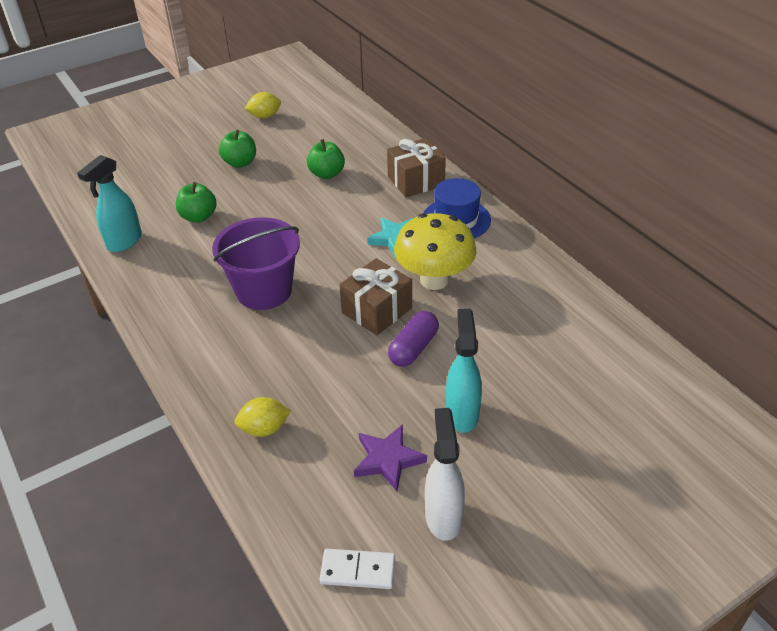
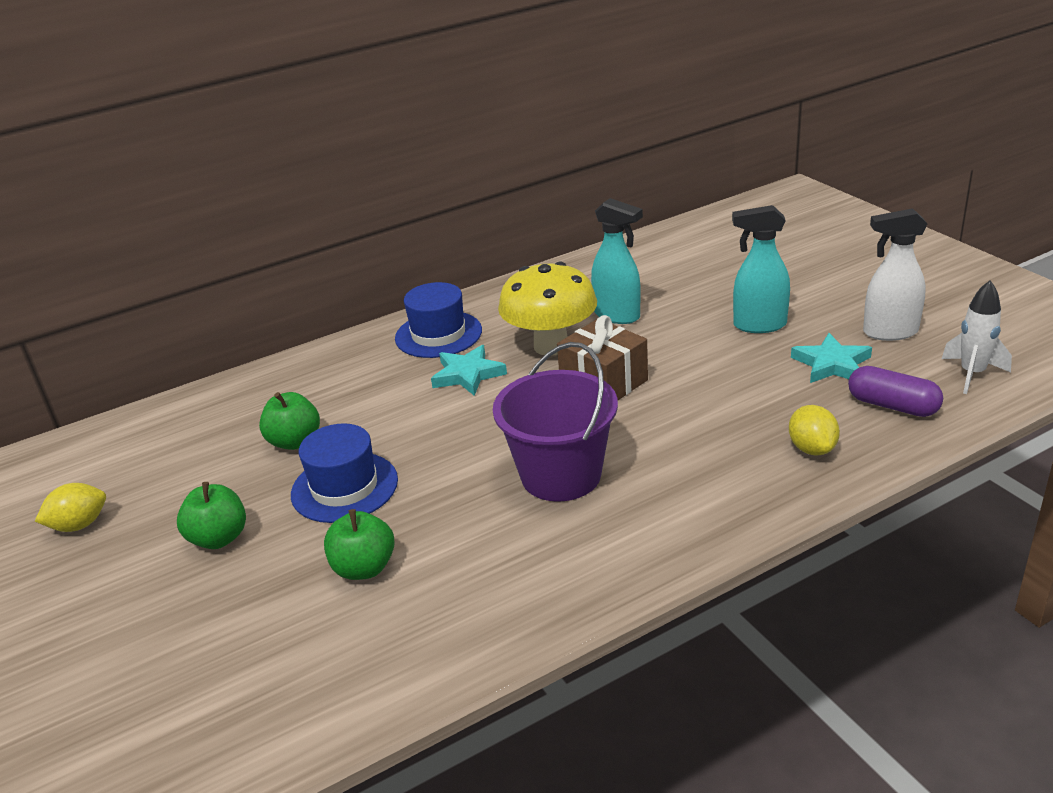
camera: 85 degrees left, 10 degrees down
turquoise spray bottle [77,155,142,252] -> turquoise spray bottle moved to [591,198,643,324]
yellow lemon [245,92,281,118] -> yellow lemon turned 75 degrees clockwise [35,483,106,532]
white domino [320,549,395,589] -> white rocket [942,280,1012,394]
purple star [354,424,427,491] -> turquoise star [791,333,872,383]
brown gift [387,138,446,197] -> none
purple capsule [388,311,439,367] -> purple capsule moved to [848,366,943,417]
none -> blue hat [291,423,398,523]

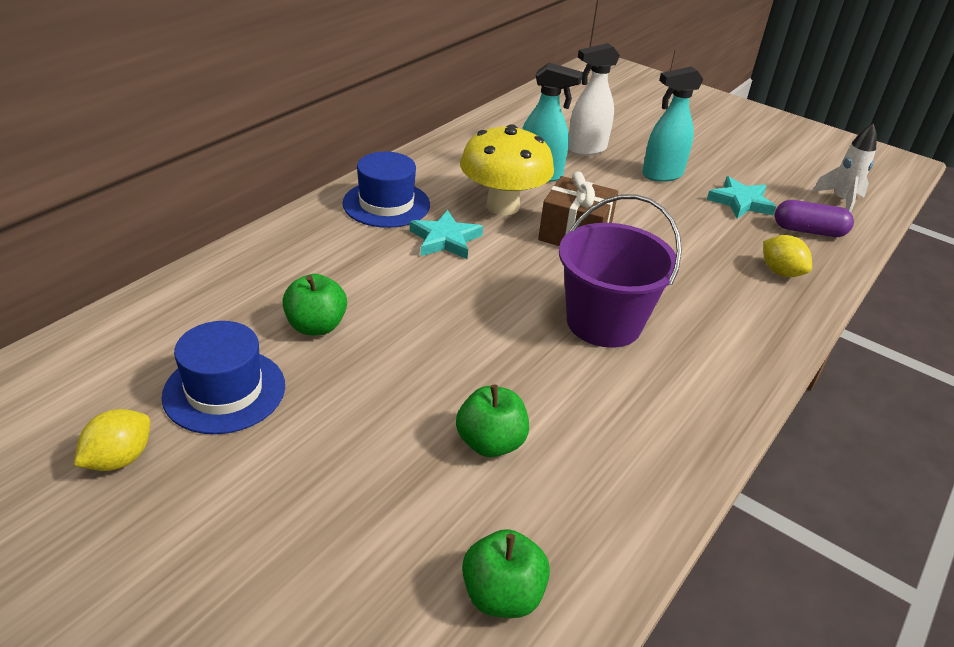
camera: 30 degrees left, 5 degrees up
green apple [177,482,246,549] -> green apple moved to [462,529,550,618]
blue hat [291,423,398,523] -> blue hat moved to [162,321,285,434]
white spray bottle [863,208,927,341] -> white spray bottle moved to [568,43,620,156]

